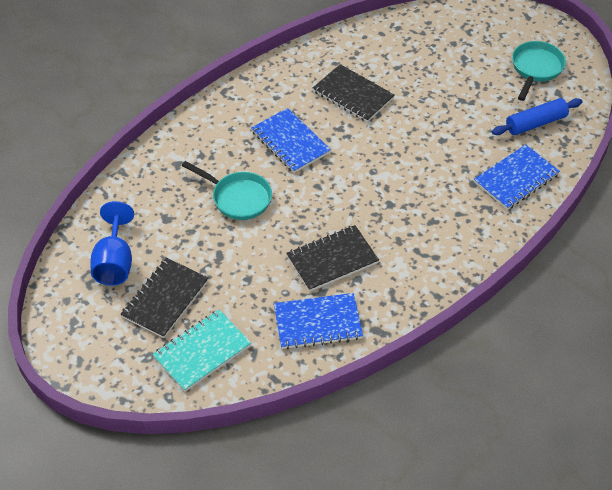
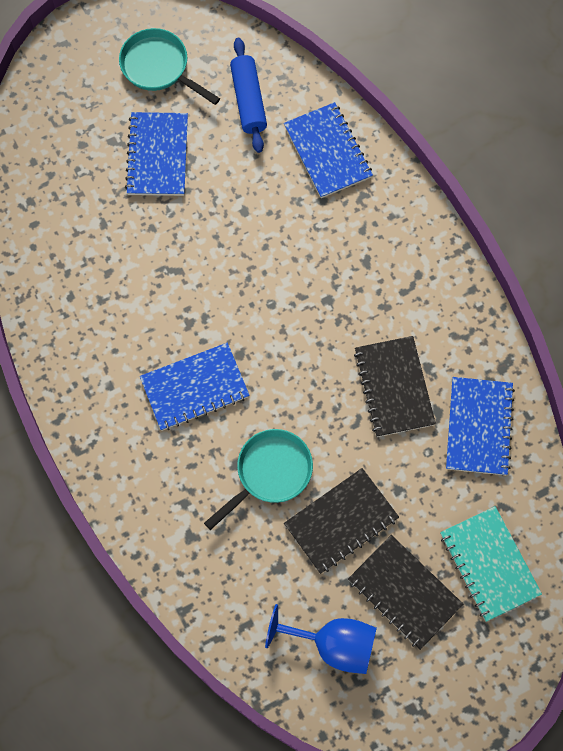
camera: 75 degrees left, 20 degrees up
black notebook [313,64,395,122] -> black notebook moved to [284,468,399,574]
none -> blue notebook [125,112,188,196]

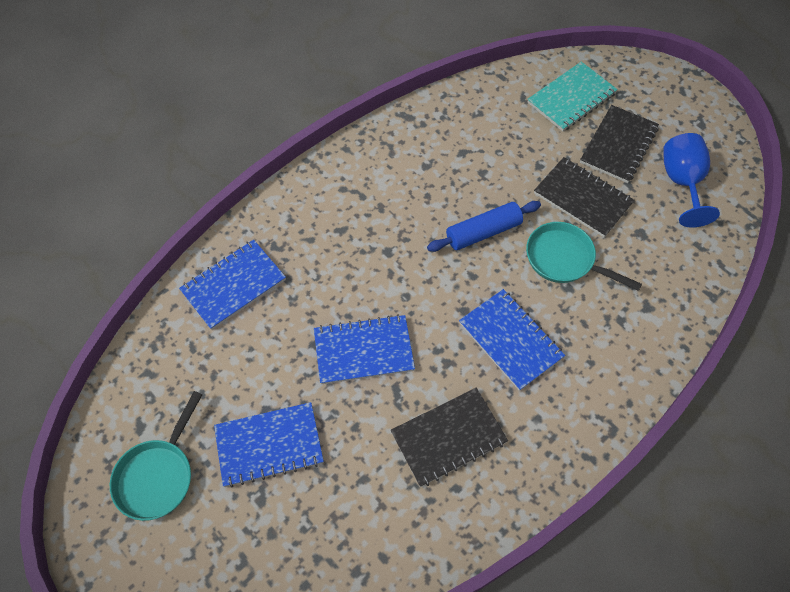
camera: 105 degrees left, 10 degrees down
blue rolling pin [230,38,267,153] -> blue rolling pin moved to [427,201,541,252]
black notebook [354,336,436,437] -> black notebook moved to [391,388,508,487]
blue notebook [446,377,515,475] -> blue notebook moved to [314,314,415,384]

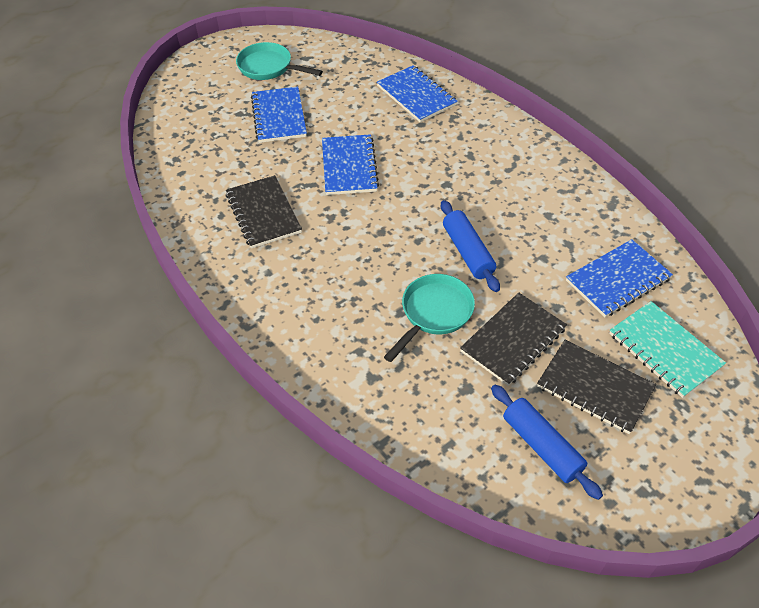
camera: 95 degrees right, 10 degrees down
blue notebook [459,289,565,391] -> blue notebook moved to [566,239,673,317]
blue goblet [663,133,720,227] -> blue rolling pin [491,385,603,500]

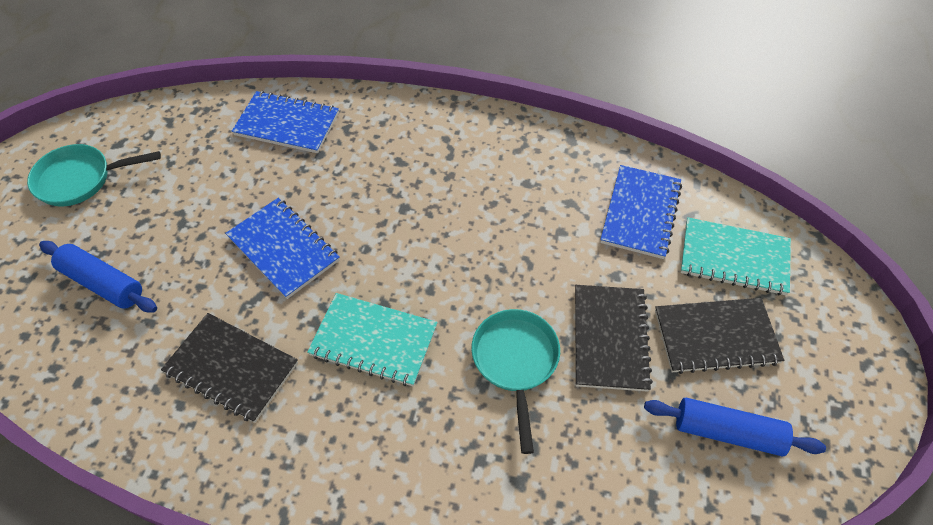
camera: 40 degrees left, 5 degrees up
blue notebook [251,87,307,143] -> none
blue rolling pin [441,200,500,292] -> blue rolling pin moved to [39,241,157,313]
none -> turquoise notebook [307,293,438,386]

